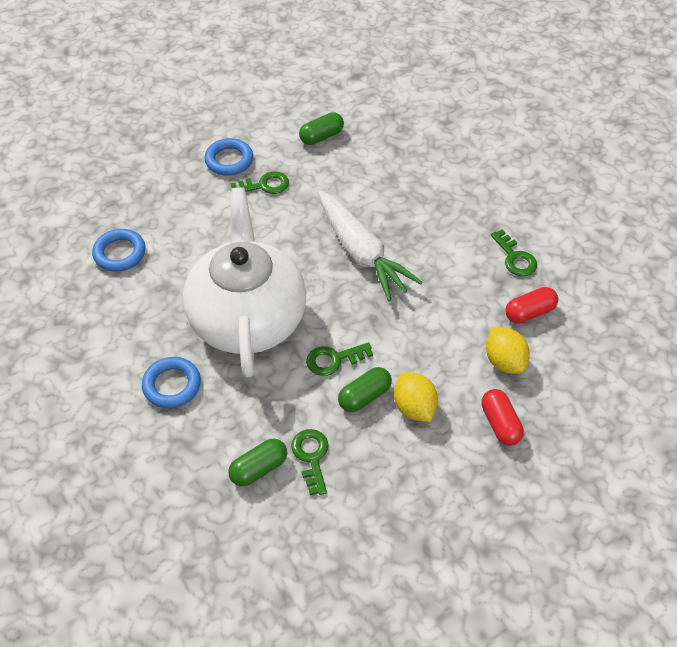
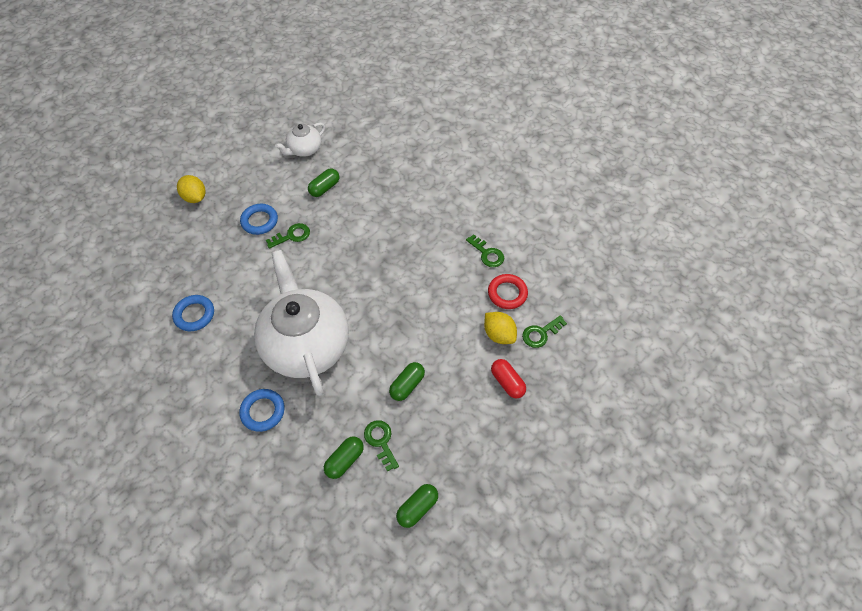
camera: 15 degrees left, 5 degrees up
green key [306,342,373,376] -> green key moved to [522,315,567,348]
white carrot [318,190,422,301] -> none
yellow lemon [394,372,438,422] -> yellow lemon moved to [177,175,206,203]
red capsule [505,287,558,324] -> red ring [488,274,528,309]
none -> white teapot [275,122,325,157]
none -> green capsule [396,484,438,528]

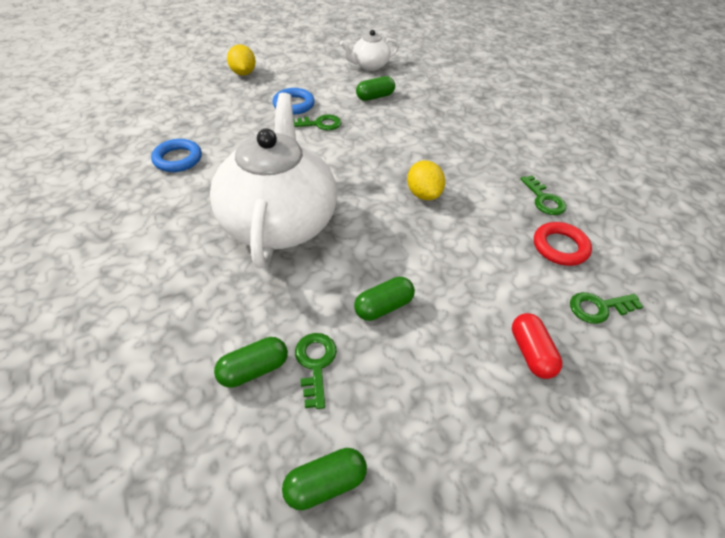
camera: 20 degrees right, 10 degrees down
blue ring [239,389,285,432] -> none
yellow lemon [484,312,517,344] -> yellow lemon moved to [407,160,445,200]

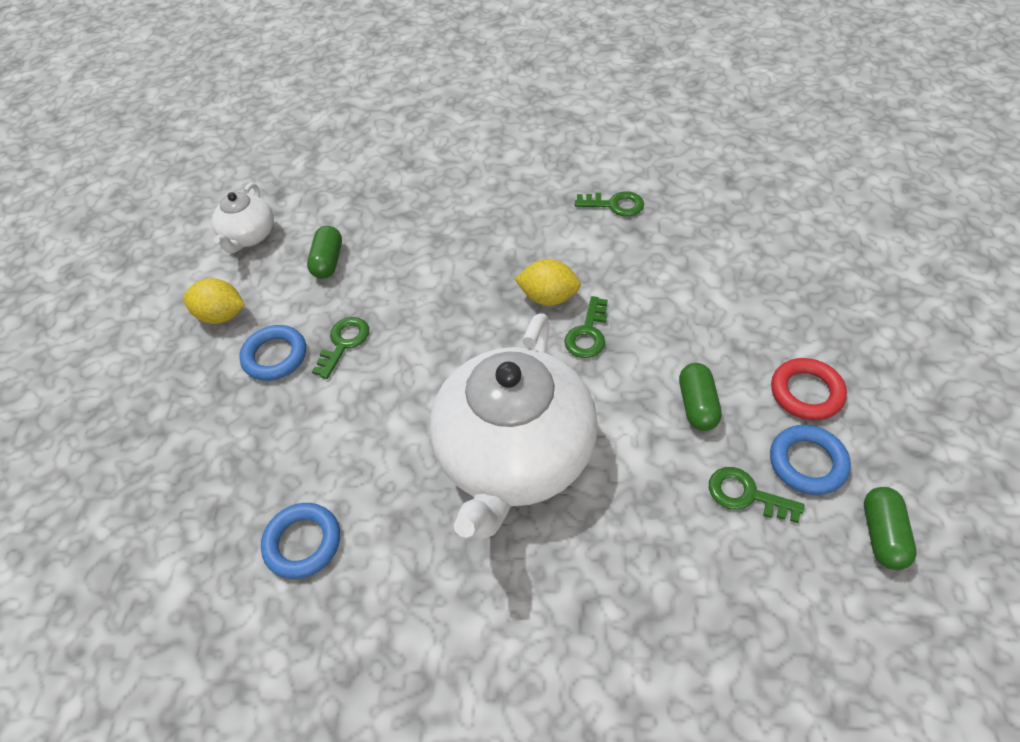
camera: 55 degrees left, 5 degrees up
white teapot [210,93,337,268] -> white teapot turned 105 degrees counterclockwise [430,313,598,539]
green capsule [214,337,288,388] -> none
yellow lemon [227,44,256,75] -> yellow lemon moved to [183,278,245,324]
red capsule [512,313,562,379] -> none
red ring [534,222,592,266] -> red ring moved to [771,358,847,420]
green key [570,292,644,324] -> green key moved to [564,296,608,358]
none -> blue ring [770,425,851,495]

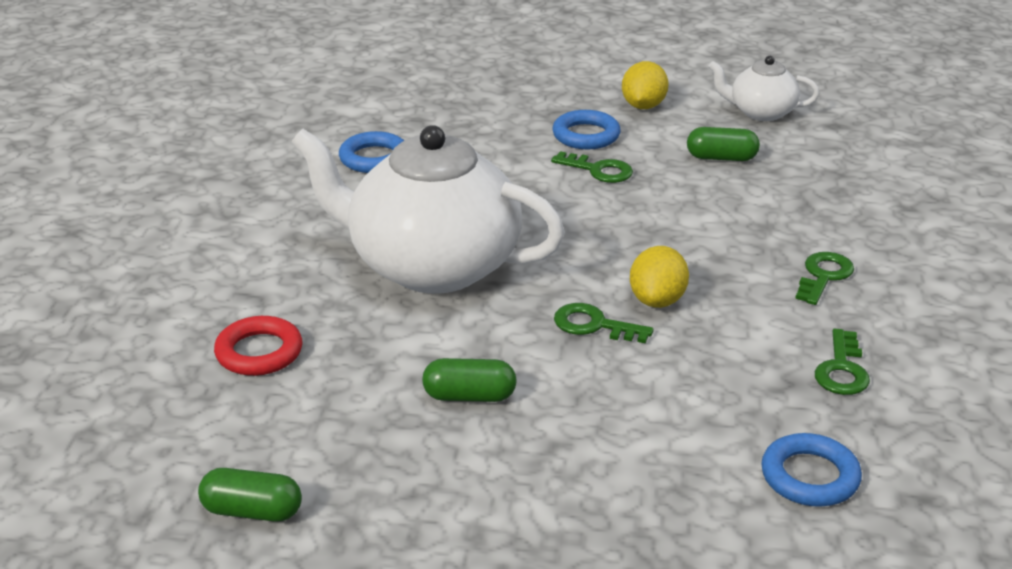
camera: 90 degrees right, 20 degrees down
green key [709,467,805,523] -> green key moved to [795,252,854,305]
blue ring [770,425,851,495] -> blue ring moved to [761,433,862,507]
red ring [771,358,847,420] -> red ring moved to [214,316,303,376]

